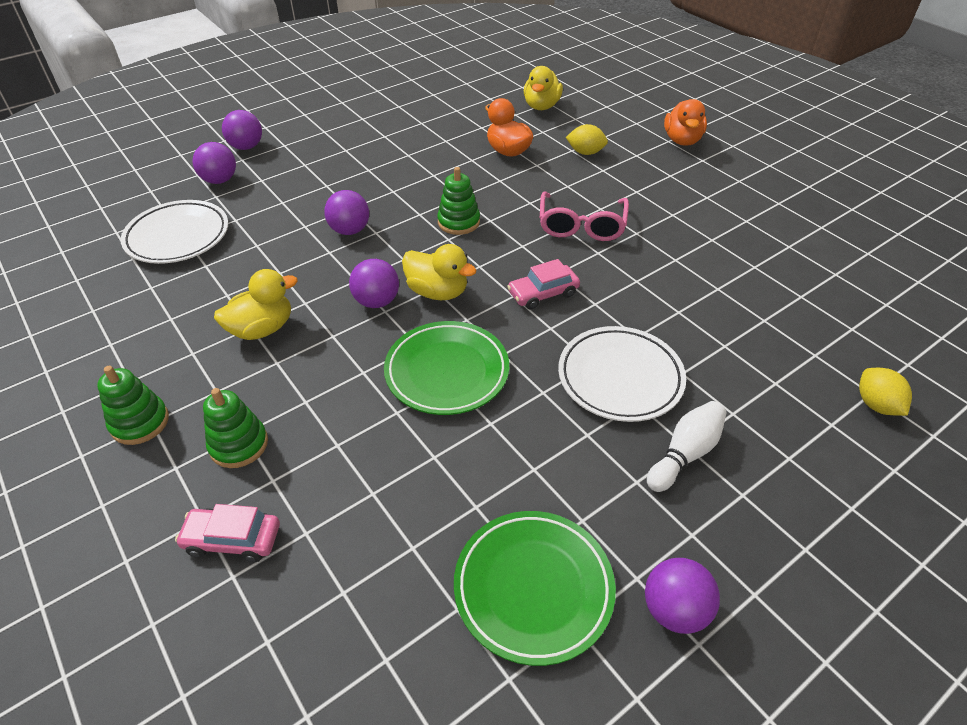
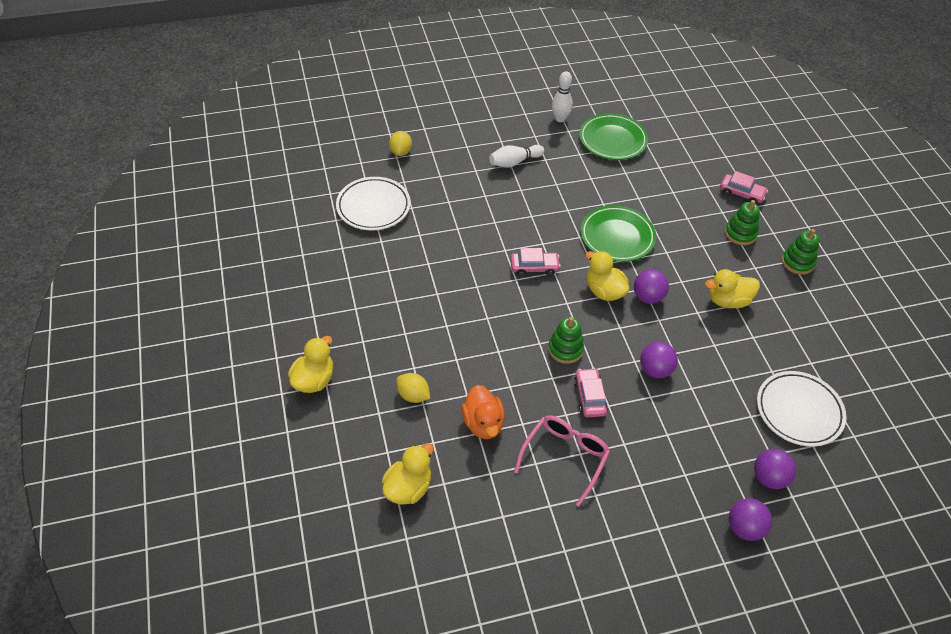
camera: 160 degrees left, 5 degrees up
pink glasses [540,191,629,241] -> pink glasses moved to [514,415,610,506]
white plate [558,326,686,422] -> white plate moved to [336,177,411,230]
purple ball [645,558,720,634] -> white bowling pin [552,71,573,122]
orange duck [664,99,707,146] -> yellow duck [288,336,333,393]
none -> pink car [574,368,608,418]

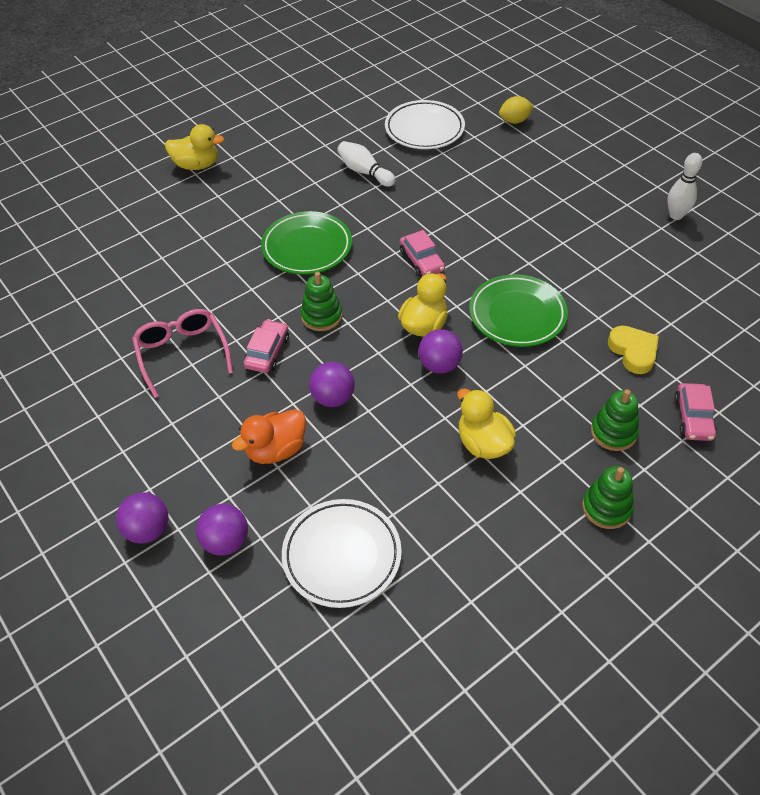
camera: 70 degrees right, 0 degrees up
yellow duck [382,443,434,505] -> none
yellow lemon [396,373,430,403] -> none
orange duck [461,385,505,439] -> orange duck moved to [232,409,306,464]
white bowling pin [489,145,544,167] -> white bowling pin moved to [337,141,395,187]
pink glasses [514,415,610,506] -> pink glasses turned 120 degrees counterclockwise [132,309,233,398]
pink car [574,368,608,418] -> pink car turned 45 degrees counterclockwise [244,319,289,373]
green plate [579,113,648,160] -> green plate moved to [261,211,352,275]
none -> yellow heart [608,326,659,374]

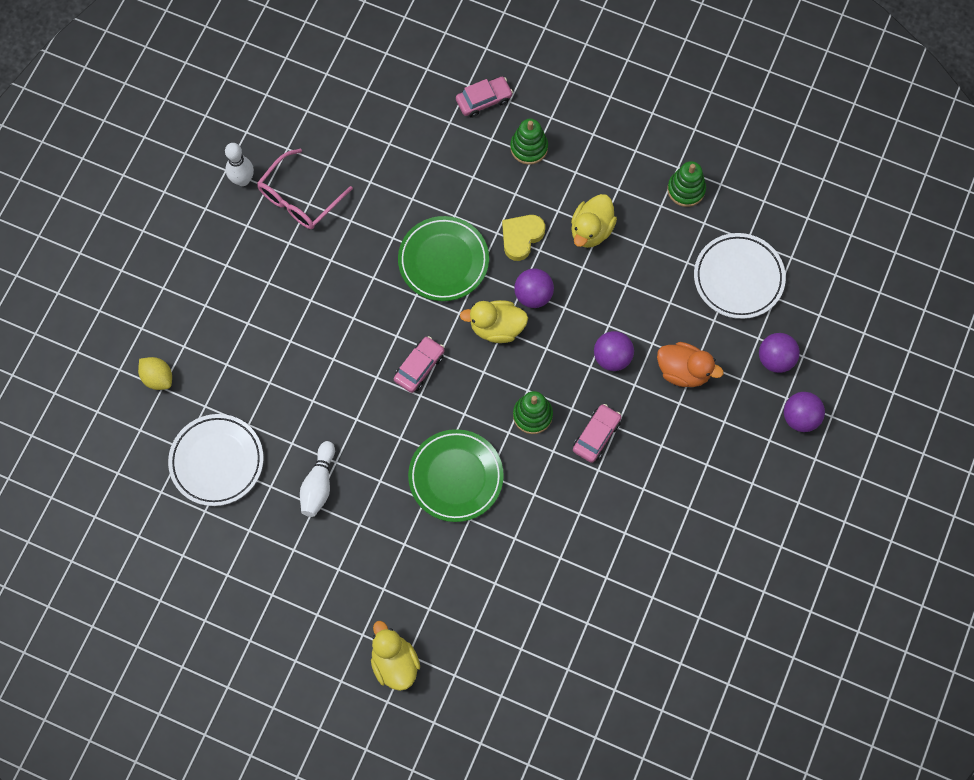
camera: 120 degrees left, 20 degrees up
pink glasses [132,309,233,398] -> pink glasses moved to [257,149,353,229]
pink car [244,319,289,373] -> pink car turned 135 degrees clockwise [573,404,621,463]
green stacking toy [582,466,634,529] -> green stacking toy moved to [667,161,706,207]
yellow heart [608,326,659,374] -> yellow heart moved to [502,215,545,261]

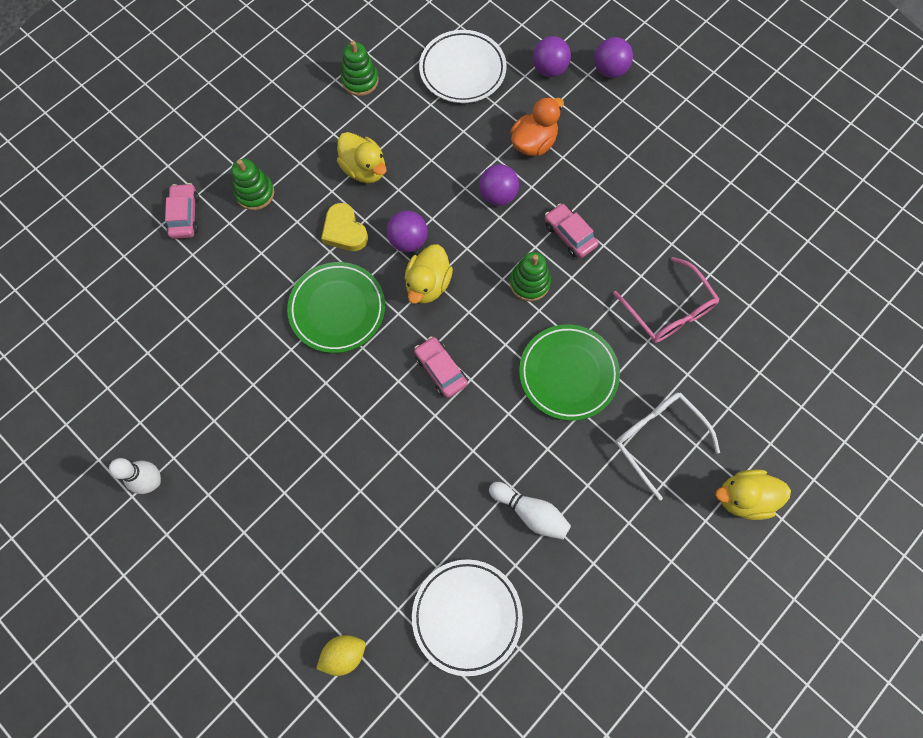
camera: 70 degrees left, 0 degrees up
pink glasses [257,149,353,229] -> pink glasses moved to [613,257,719,343]
none -> white glasses [615,393,720,500]

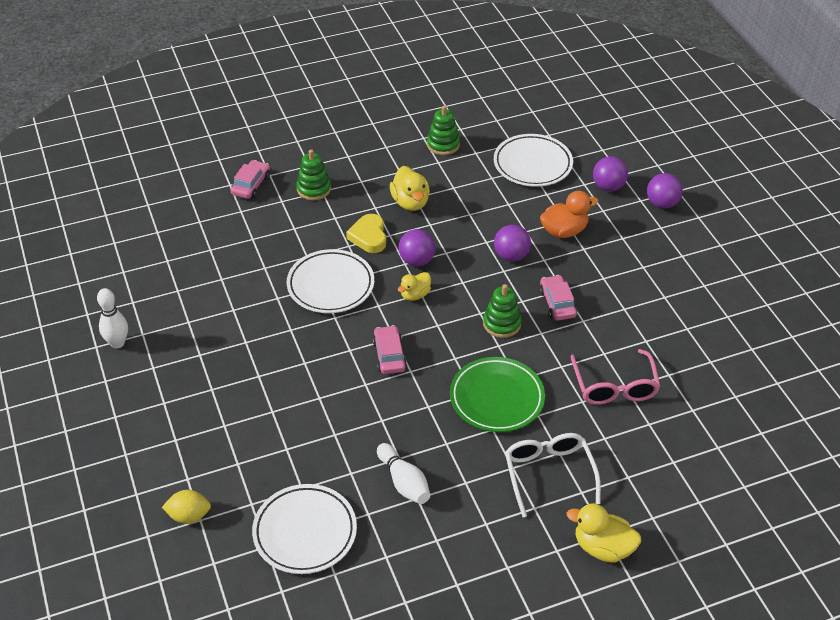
camera: 25 degrees right, 25 degrees down
green plate [287,262,385,353] -> white plate [287,249,374,313]
yellow duck [405,244,453,304] -> yellow duck [398,272,431,301], size x0.65

